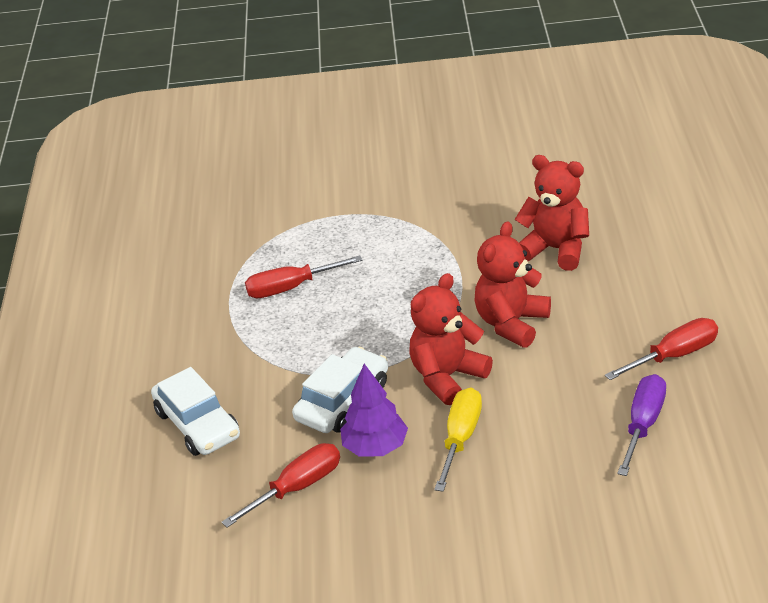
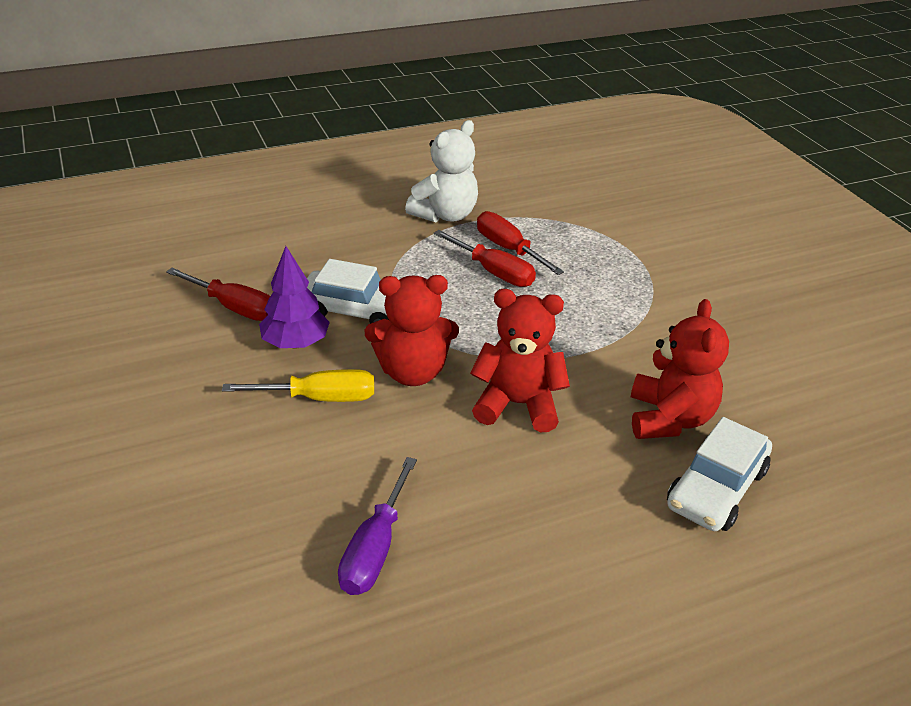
camera: 65 degrees right, 0 degrees up
white car [151,367,240,456] -> white car moved to [667,417,772,531]
red teddy bear [409,273,493,405] -> red teddy bear turned 150 degrees clockwise [365,275,459,386]
red screwdriver [605,318,718,380] -> red screwdriver moved to [434,230,536,287]
purple screwdriver [617,374,666,476] -> purple screwdriver turned 105 degrees clockwise [338,457,417,595]
none -> white teddy bear [405,120,478,222]

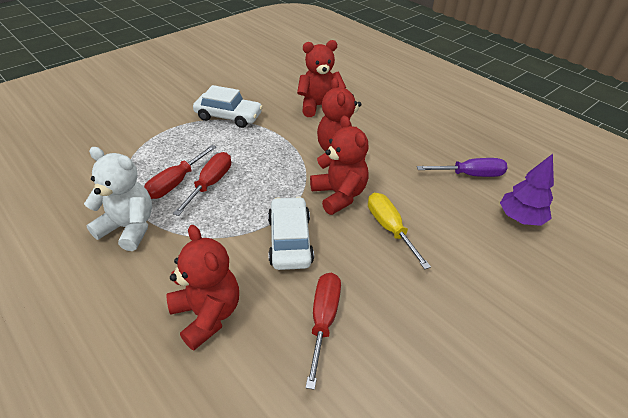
camera: 110 degrees left, 5 degrees up
purple tree [259,246,330,349] -> purple tree moved to [500,154,554,226]
white car [667,417,772,531] -> white car moved to [193,85,263,128]
none -> red teddy bear [166,225,239,351]

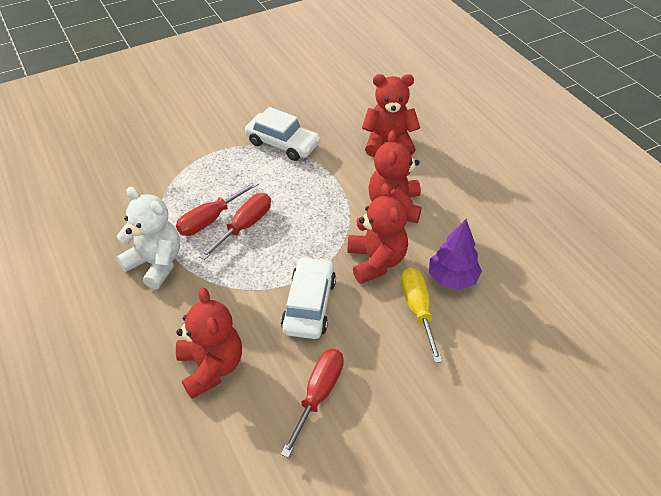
camera: 15 degrees right, 5 degrees up
purple screwdriver [417,158,508,177] -> none
purple tree [500,154,554,226] -> purple tree moved to [429,219,482,290]

